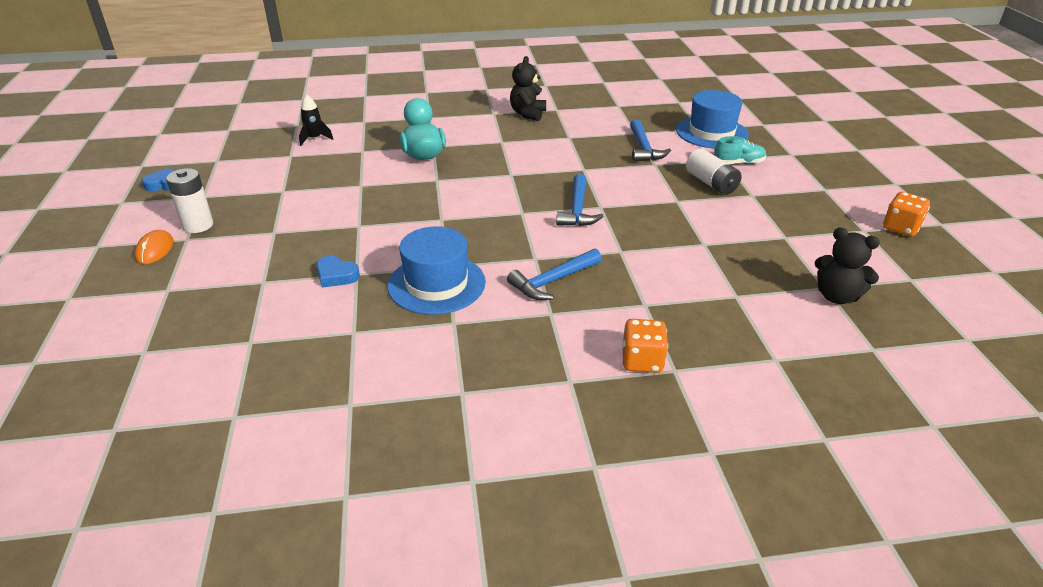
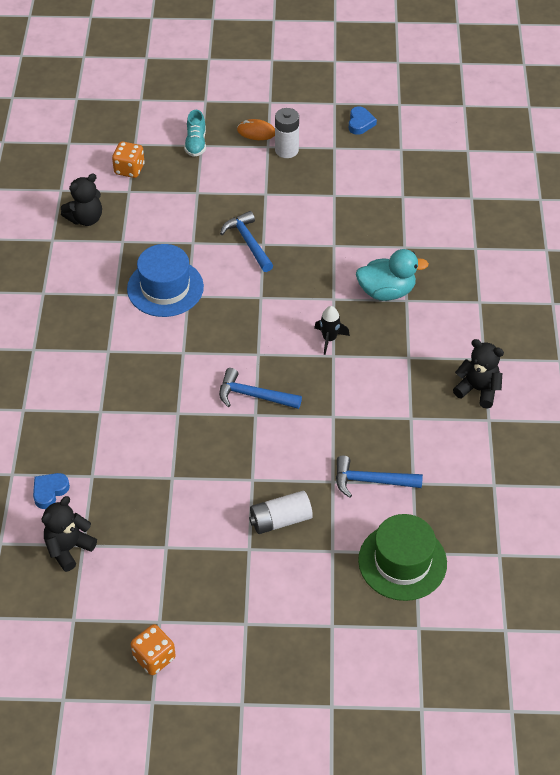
camera: 100 degrees right, 15 degrees up
black rocket [299,95,334,146] -> black rocket moved to [314,306,350,355]
blue heart [316,255,360,288] -> blue heart moved to [33,473,70,509]
blue hammer [507,248,602,300] -> blue hammer moved to [220,211,273,272]
orange dice [622,319,668,373] -> orange dice moved to [112,142,145,178]
blue hat [676,90,749,148] -> green hat [358,514,447,601]
turquoise shoe [714,136,766,164] -> turquoise shoe moved to [184,110,206,157]
none -> black teddy bear [61,174,102,226]

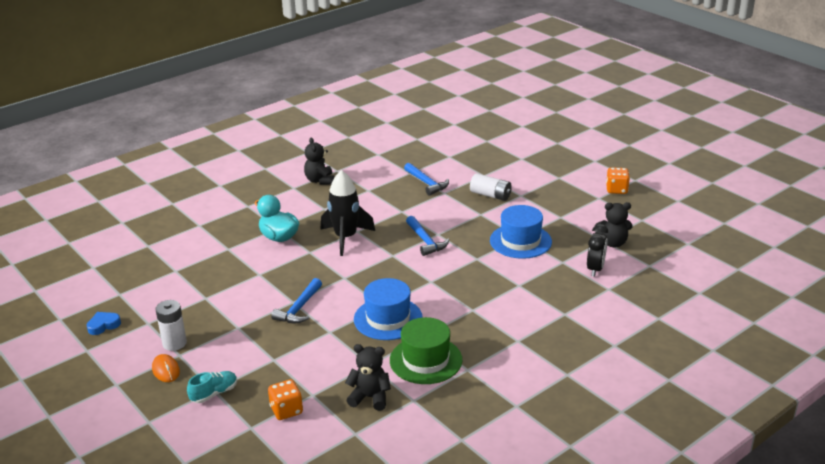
camera: 130 degrees left, 20 degrees down
blue heart [33,473,70,509] -> black clock [587,224,608,277]
black rocket [314,306,350,355] -> black rocket [321,170,375,256], size x1.97
green hat [358,514,447,601] -> green hat moved to [390,317,462,384]
none -> blue hat [490,205,552,259]

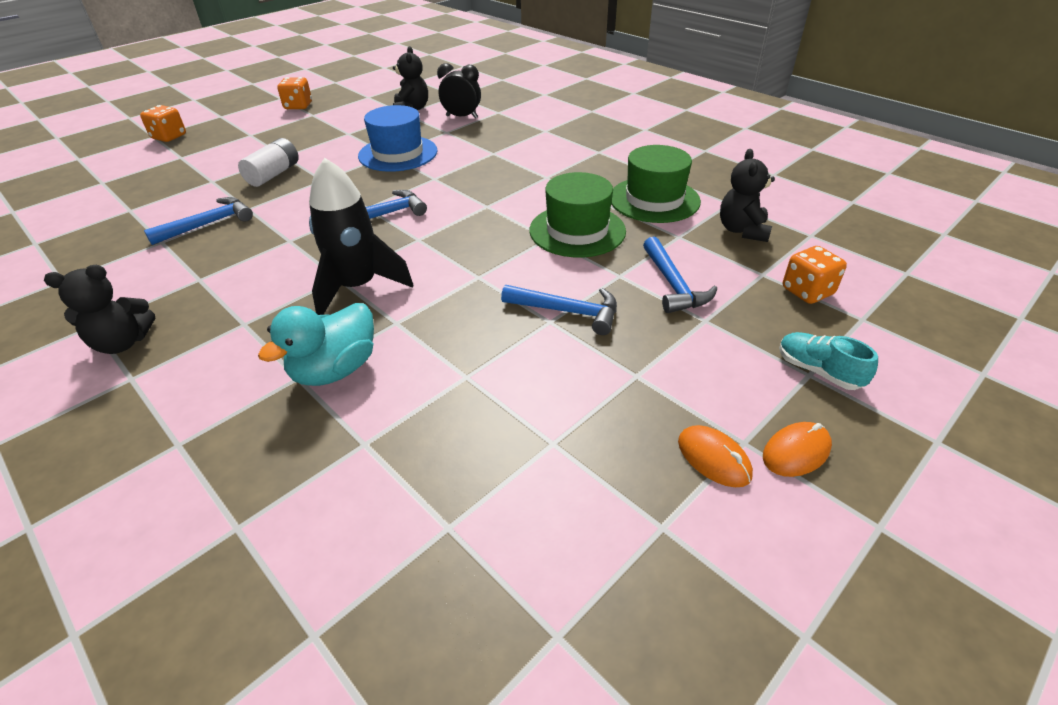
camera: 95 degrees left, 10 degrees up
blue heart [87,312,121,335] -> none
white battery [155,300,187,351] -> orange mouse [678,425,753,487]
blue hat [354,278,423,340] -> green hat [529,172,626,257]
none -> orange dice [140,105,186,142]
none -> blue hammer [643,237,717,313]

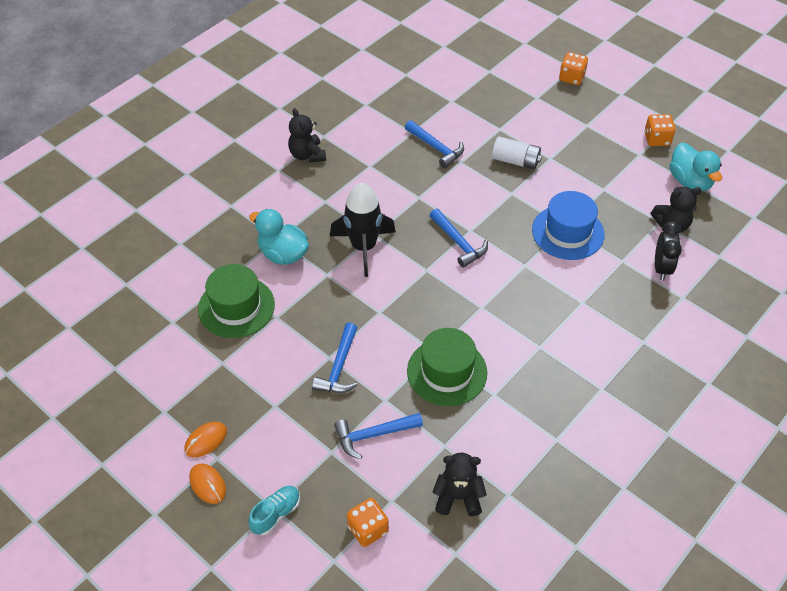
camera: 85 degrees right, 10 degrees up
green hat [611,145,701,223] -> green hat moved to [198,264,275,338]
none -> turquoise duck [669,143,722,191]

